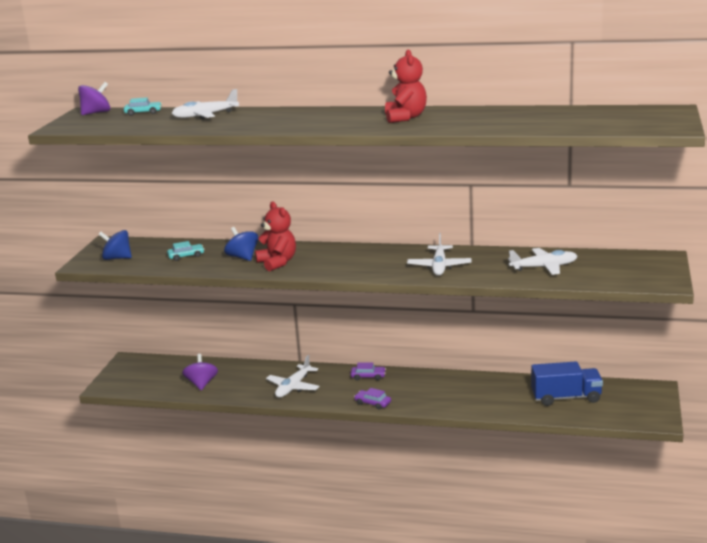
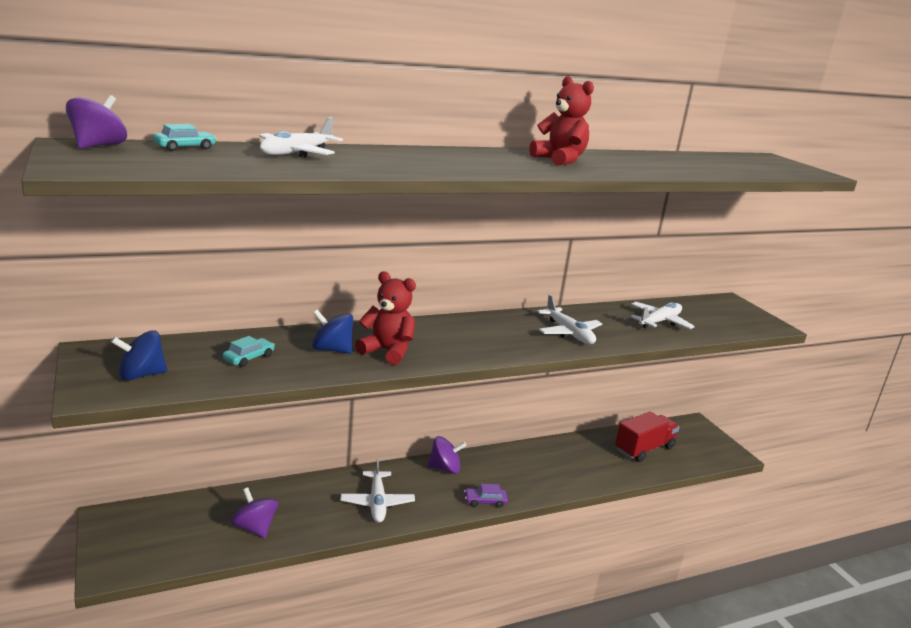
camera: 40 degrees left, 0 degrees up
purple car [351,362,386,380] -> purple spinning top [428,436,467,474]
blue truck [531,362,603,406] -> red truck [615,411,679,462]

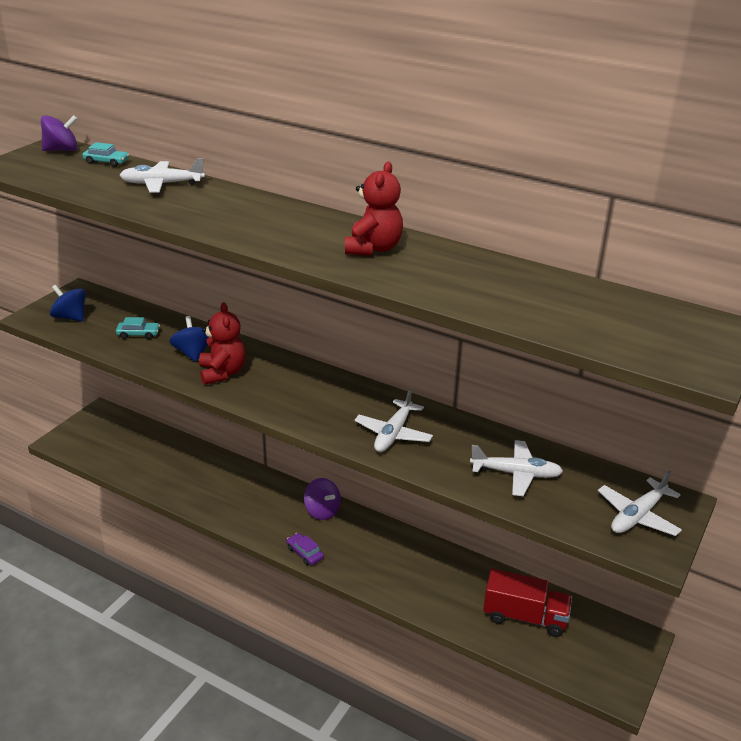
camera: 55 degrees right, 10 degrees up
purple spinning top [231,487,278,538] -> none
white plane [341,458,415,523] -> white plane moved to [598,470,682,536]

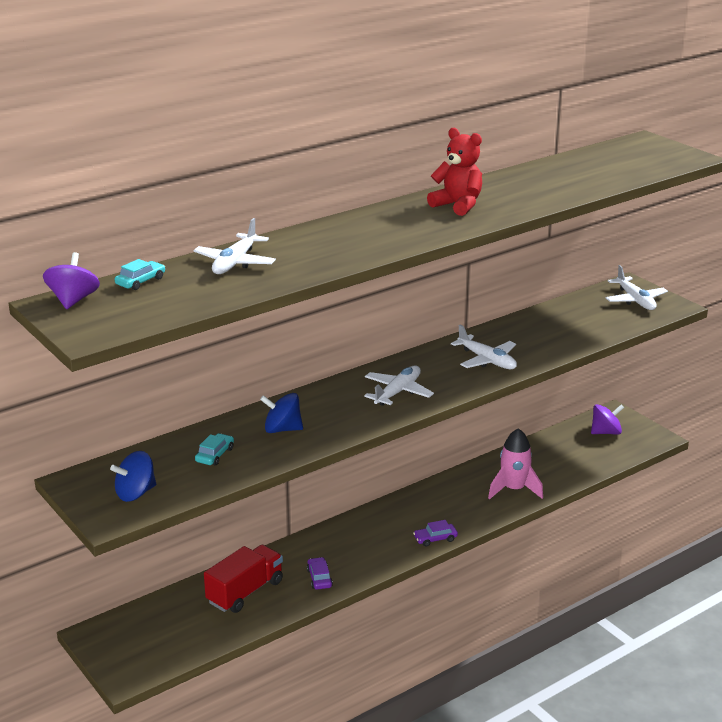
camera: 65 degrees left, 5 degrees down
red teddy bear [199,302,246,385] -> none
purple spinning top [304,478,341,520] -> purple spinning top moved to [591,404,624,435]
white plane [470,440,563,496] -> white plane moved to [364,365,434,406]
red truck [483,568,572,637] -> red truck moved to [204,545,283,613]
none -> purple car [307,557,333,590]
none -> pink rocket [488,428,543,499]

